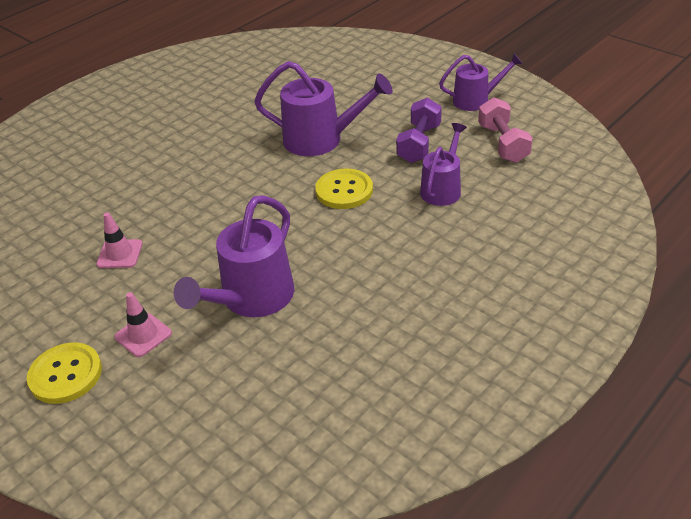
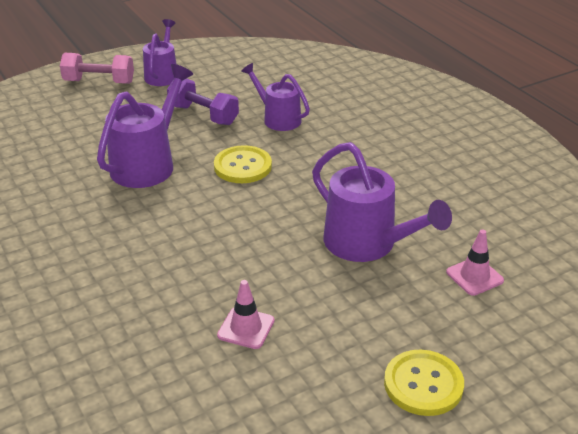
camera: 75 degrees left, 5 degrees down
pink traffic cone [114,292,172,357] -> pink traffic cone moved to [446,230,504,296]
pink dumbbell [478,97,533,163] -> pink dumbbell moved to [60,53,134,84]

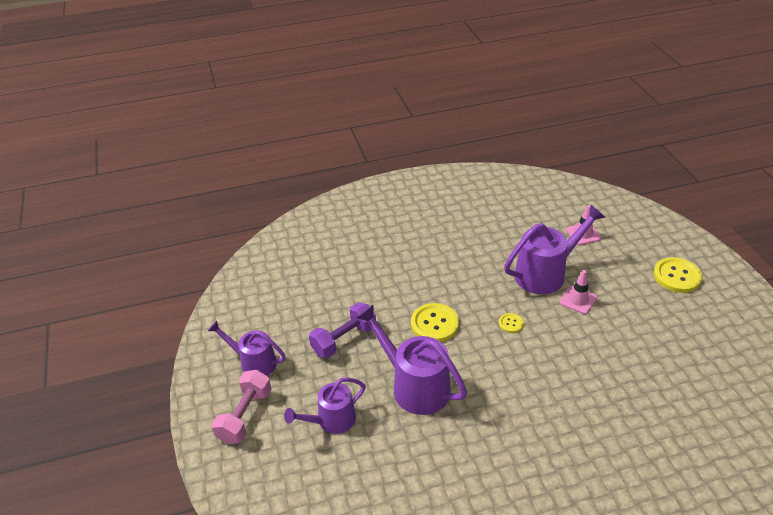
camera: 75 degrees left, 5 degrees up
pink traffic cone [217,280,275,349] -> pink traffic cone moved to [560,270,597,314]
purple watering can [241,63,310,131] -> purple watering can moved to [284,377,366,434]
none -> yellow button [499,313,524,333]

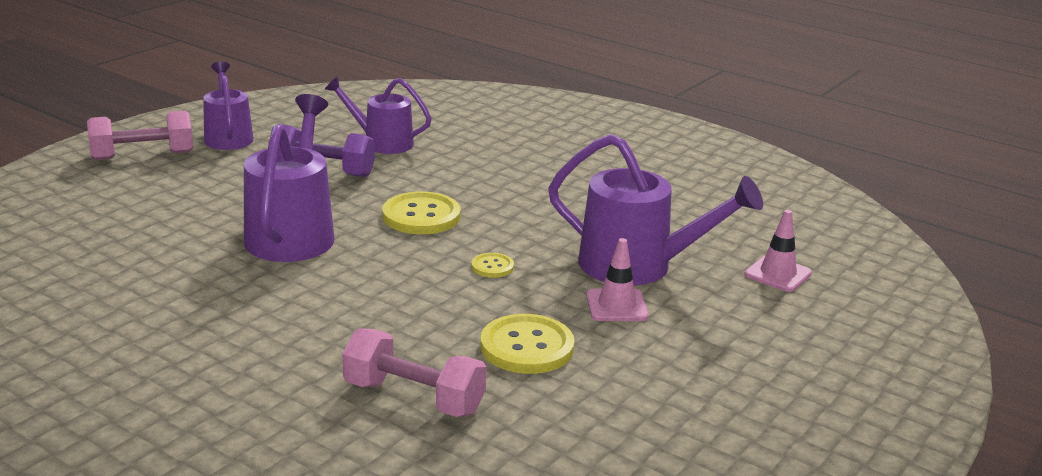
camera: 50 degrees right, 15 degrees down
purple watering can [284,377,366,434] -> purple watering can moved to [325,76,432,154]
yellow button [654,257,702,293] -> yellow button moved to [480,314,575,374]
none -> pink dumbbell [342,328,487,417]

